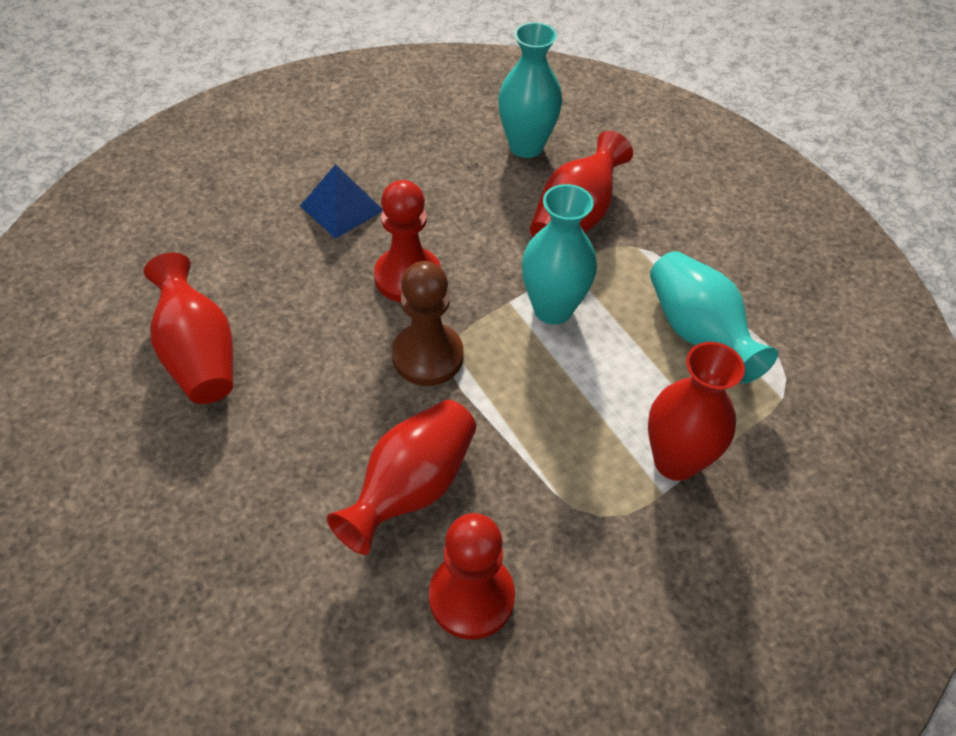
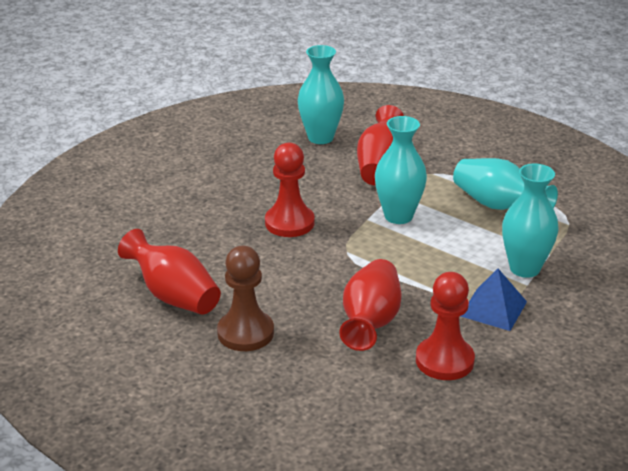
camera: 20 degrees left, 20 degrees down
blue pyramid [300,164,383,239] -> blue pyramid moved to [461,269,527,331]
brown pawn [392,261,464,386] -> brown pawn moved to [217,246,274,351]
red vase [648,342,745,481] -> turquoise vase [502,164,559,278]

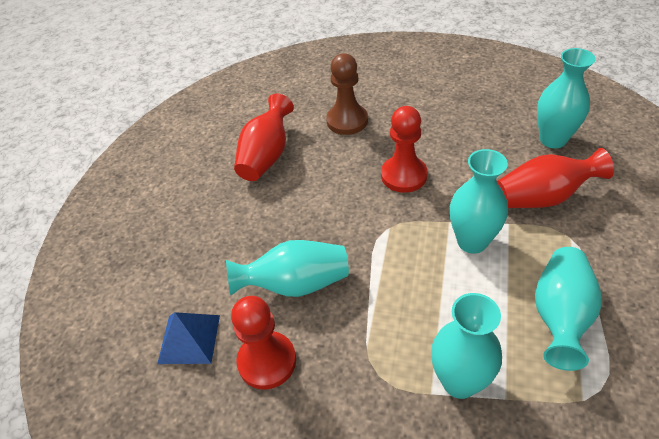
camera: 70 degrees right, 15 degrees up
brown pawn [217,246,274,351] -> brown pawn moved to [326,53,368,135]
red vase [339,259,402,351] -> turquoise vase [226,240,349,297]
blue pyramid [461,269,527,331] -> blue pyramid moved to [157,312,220,364]

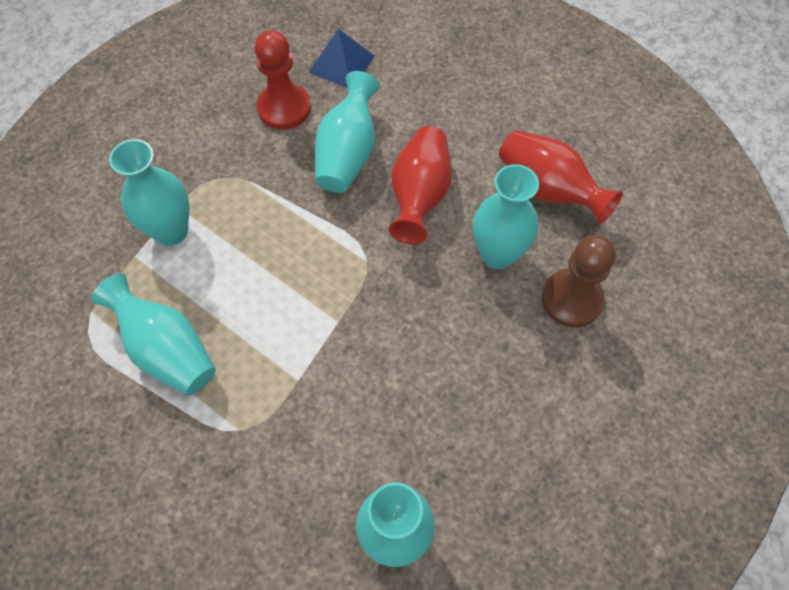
camera: 110 degrees right, 15 degrees up
red pawn [381,106,428,193] -> none
turquoise vase [450,149,508,254] -> turquoise vase moved to [473,164,539,269]
red vase [497,148,614,208] -> red vase moved to [389,126,452,245]

